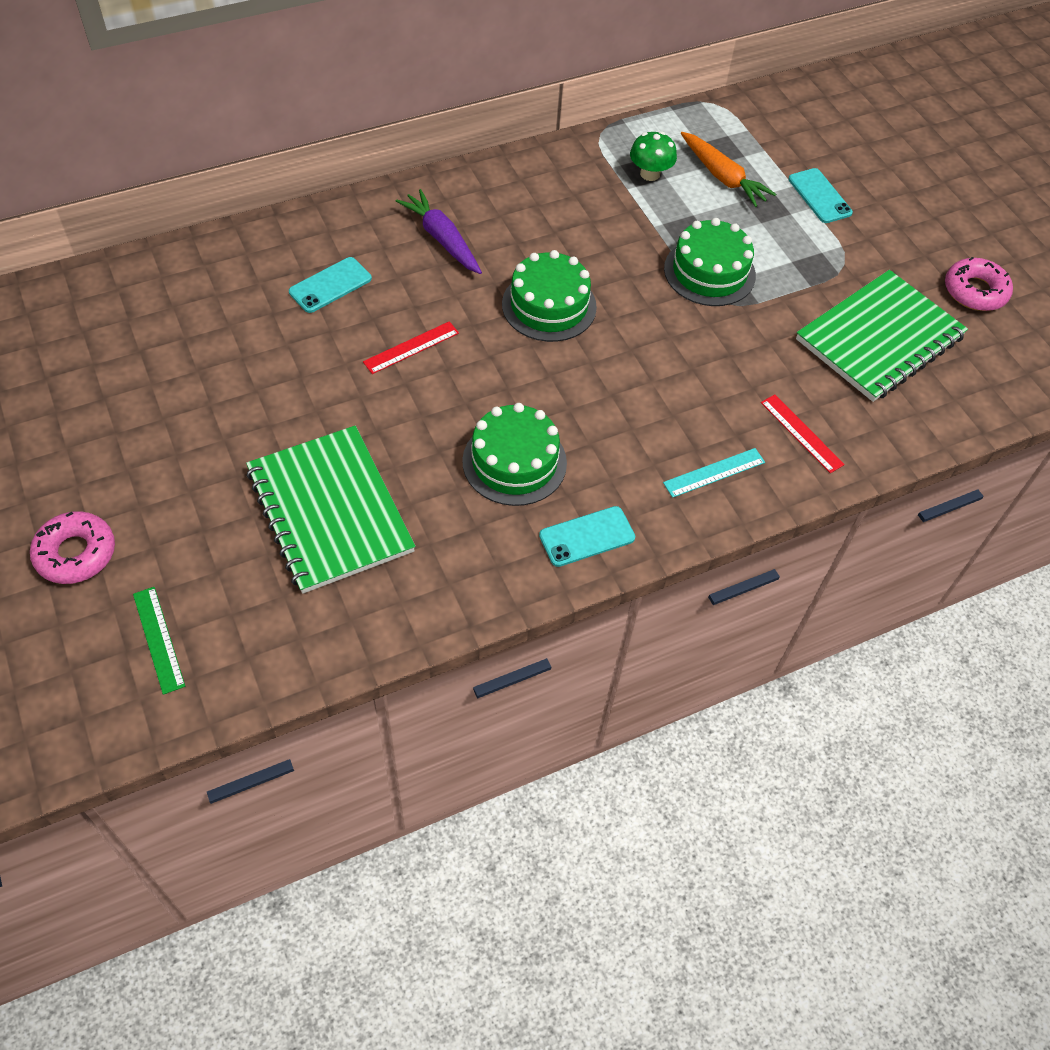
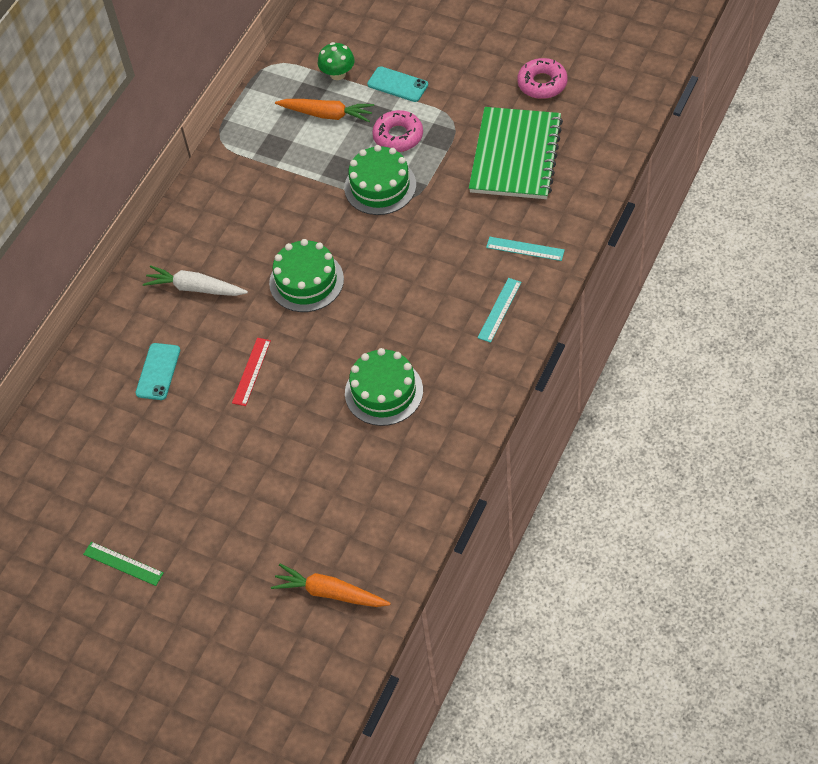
camera: 30 degrees left, 0 degrees up
pink donut [30,511,115,584] -> pink donut moved to [372,110,423,152]
green ruler [133,587,185,695] -> green ruler moved to [83,542,164,586]
green notebook [246,426,415,594] -> none
purple carrot [396,189,482,274] -> white carrot [143,265,248,296]
turquoise phone [539,506,635,567] -> none
green mushroom [630,131,677,181] -> green mushroom moved to [318,42,355,80]
red ruler [761,394,845,473] -> turquoise ruler [486,237,565,261]
none -> orange carrot [271,564,391,607]

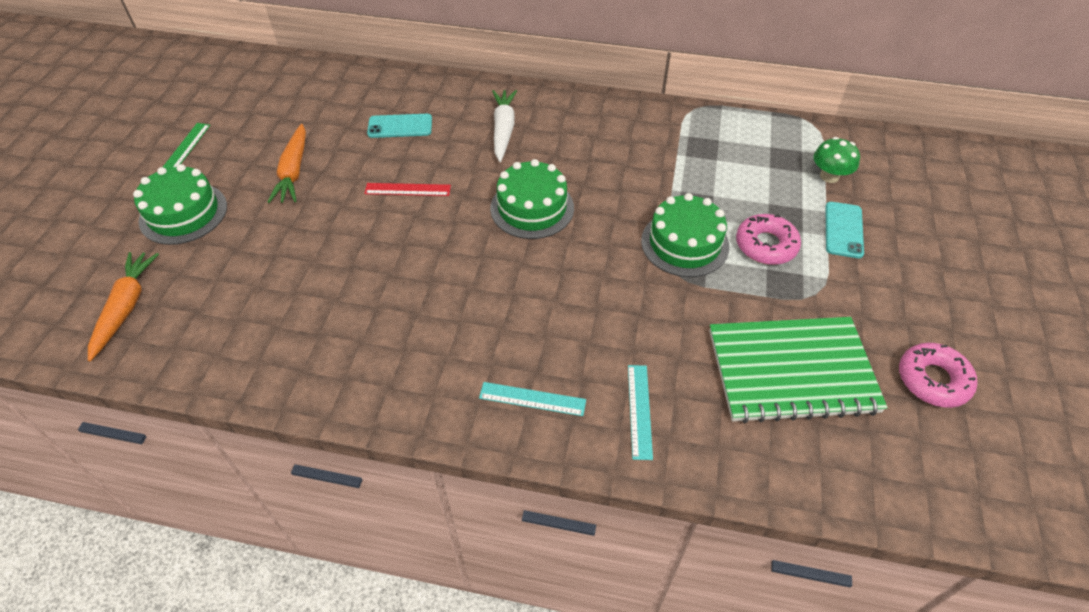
camera: 70 degrees right, 5 degrees down
orange carrot [275,99,374,122] -> orange carrot moved to [268,124,306,203]
green cake [345,348,423,426] -> green cake moved to [133,164,227,245]

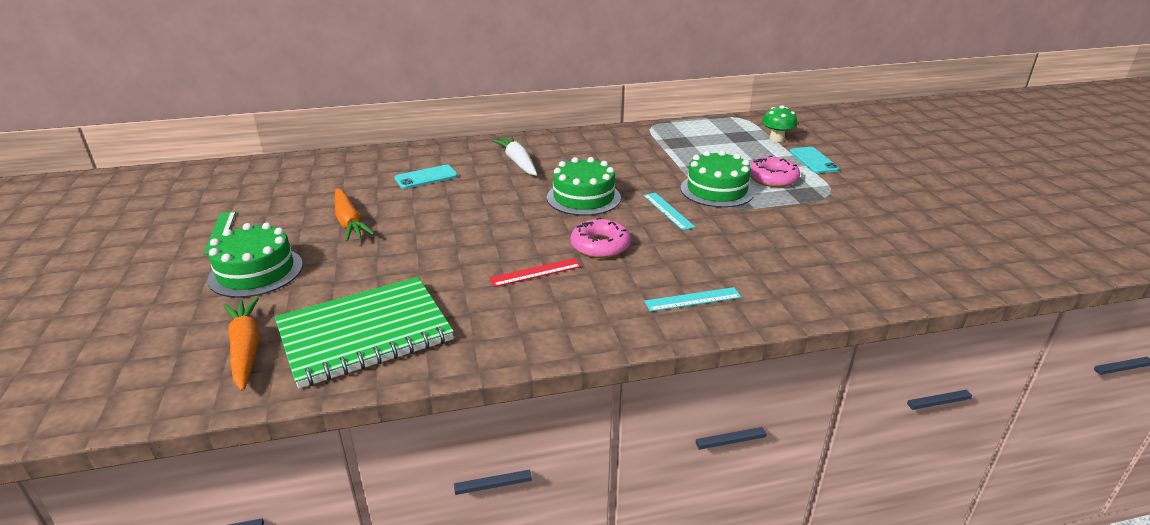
camera: 25 degrees left, 20 degrees down
red ruler [364,183,451,196] -> red ruler moved to [489,258,581,287]
turquoise ruler [628,365,653,460] -> turquoise ruler moved to [643,193,695,231]
green notebook [709,317,888,423] -> green notebook moved to [275,277,454,389]
pink donut [899,343,977,408] -> pink donut moved to [571,218,631,258]

